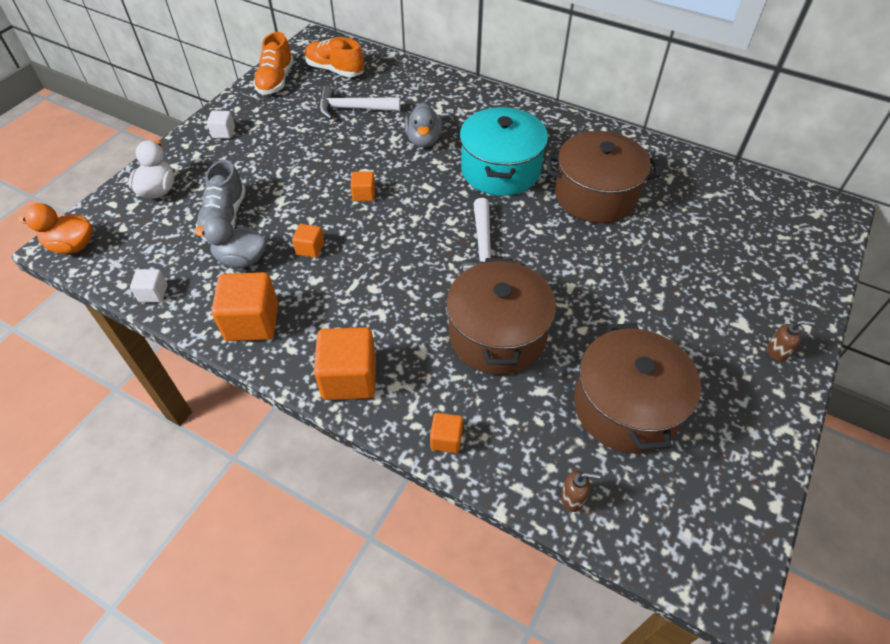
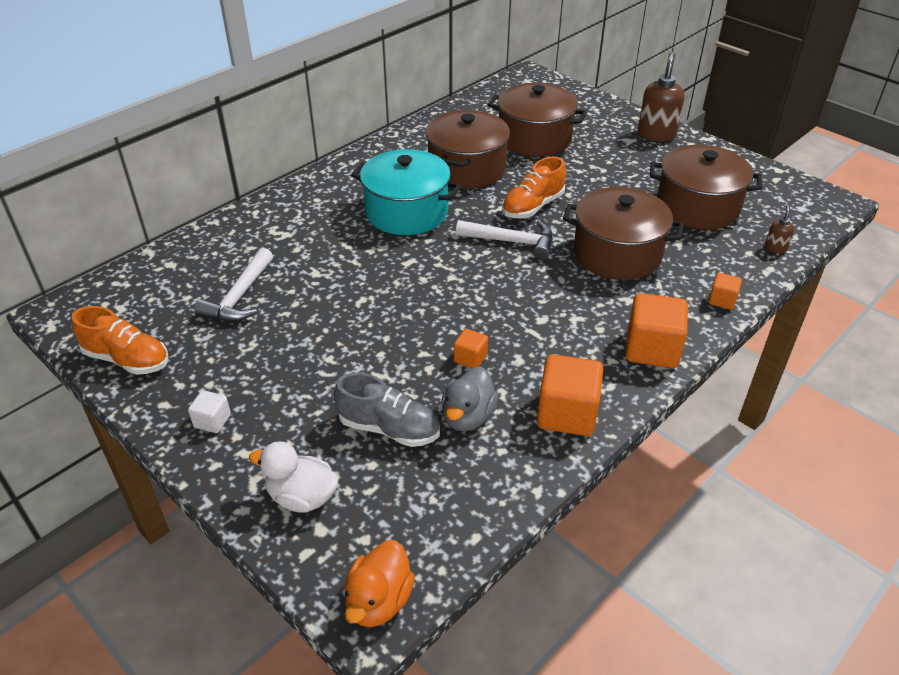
camera: 75 degrees left, 10 degrees down
white cube [130,269,168,302] -> none
orange shoe [305,37,364,77] -> orange shoe moved to [502,157,566,218]
orange cube [350,171,375,201] -> none
grey duck [404,102,443,148] -> none
brown soap dispenser [767,320,815,362] -> brown soap dispenser [638,52,684,141], size x2.05
none -> brown pot [488,83,587,157]

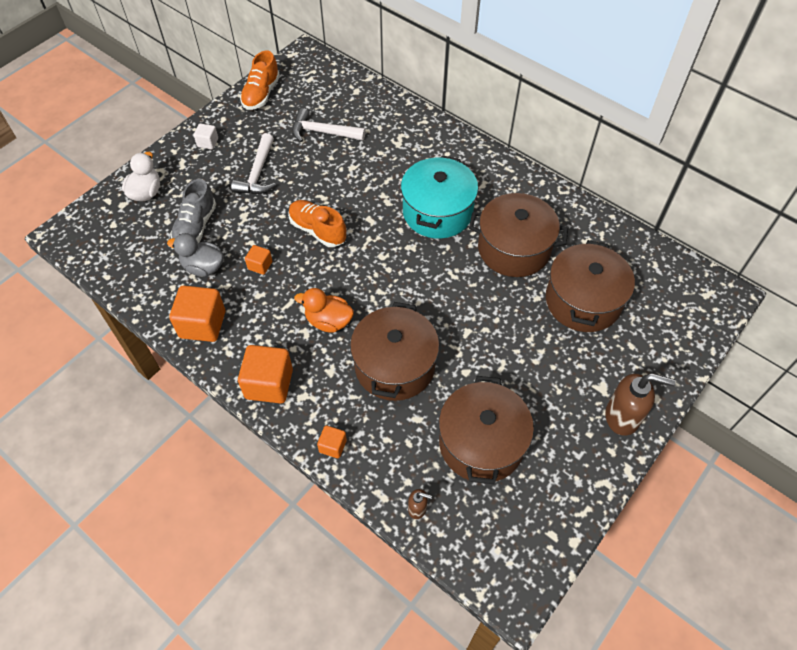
camera: 85 degrees right, 15 degrees up
orange duck [344,540,415,627] -> orange duck moved to [294,288,354,333]
white hammer [456,220,553,260] -> white hammer moved to [231,133,276,194]
orange shoe [502,157,566,218] -> orange shoe moved to [288,200,347,247]

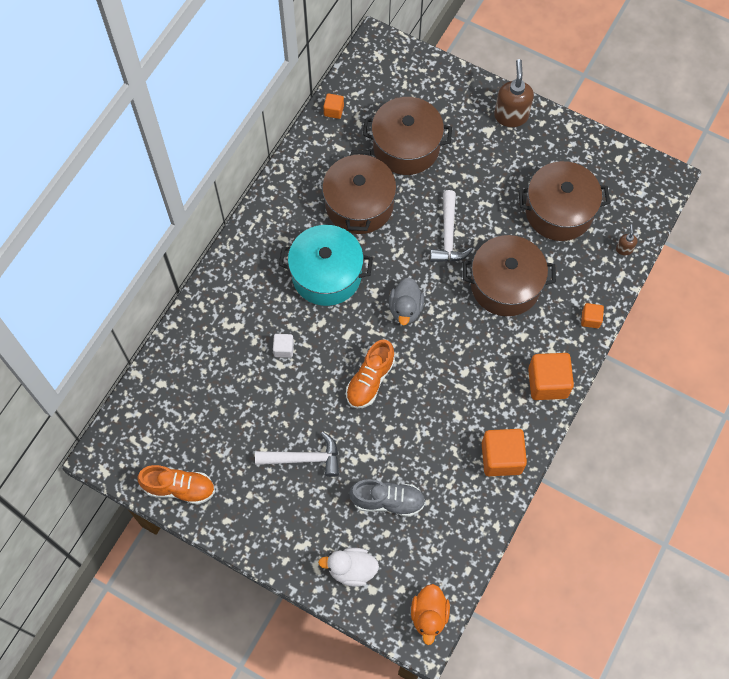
camera: 100 degrees left, 10 degrees up
grey duck [167,233,224,277] -> grey duck moved to [389,277,424,325]
white cube [194,124,218,149] -> white cube moved to [273,334,294,358]
orange cube [245,245,272,275] -> orange cube moved to [323,93,344,119]
white hammer [292,108,365,142] -> white hammer moved to [430,190,473,262]
orange duck [294,288,354,333] -> orange duck moved to [411,584,450,645]

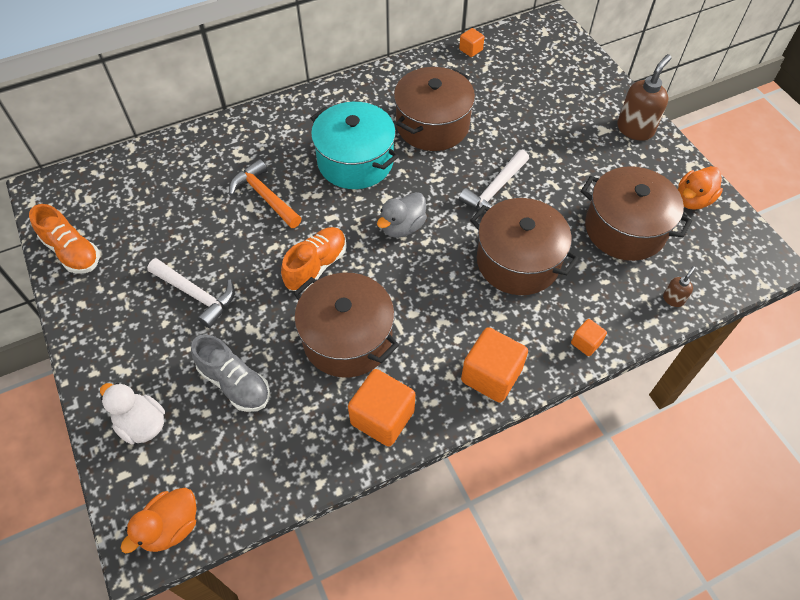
camera: 35 degrees right, 10 degrees down
white cube [273,334,294,358] -> orange hammer [229,159,302,228]
orange shoe [346,340,395,408] -> orange shoe turned 150 degrees clockwise [281,227,347,292]
brown pot [363,97,452,175] -> brown pot moved to [294,273,399,378]
none -> orange duck [678,166,723,210]

